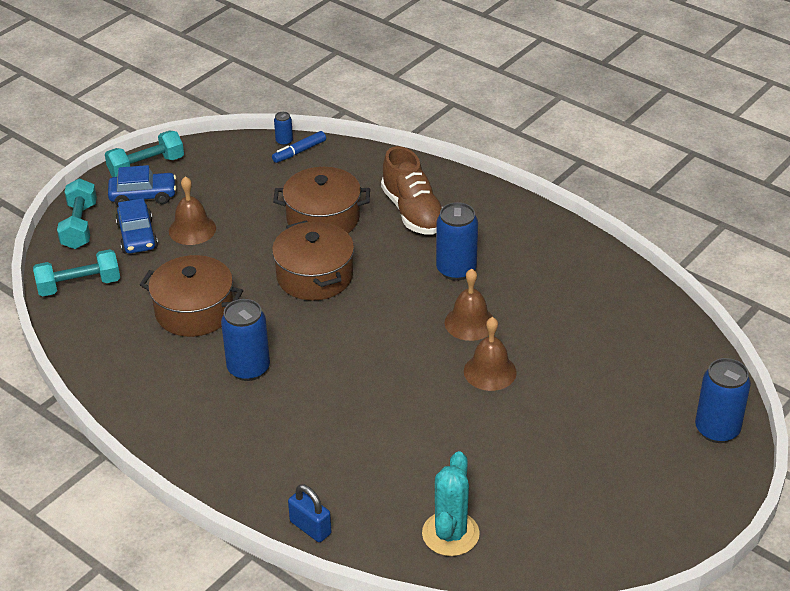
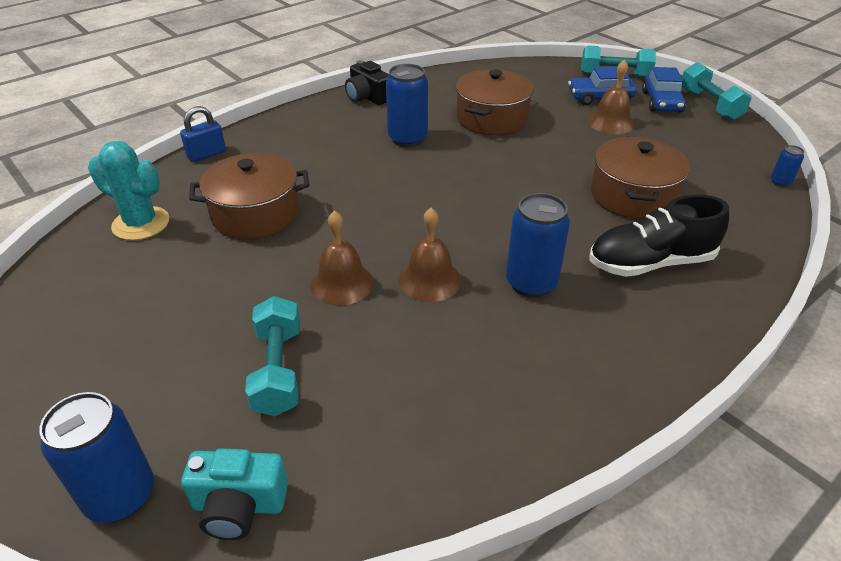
camera: 100 degrees right, 0 degrees up
turquoise dumbbell [33,249,120,296] -> turquoise dumbbell moved to [245,296,300,416]
blue marker [272,131,326,163] -> none
brown pot [272,221,354,301] -> brown pot moved to [189,153,309,239]
brown shoe [381,146,443,235] -> black shoe [589,195,729,277]
none -> turquoise camera [181,448,288,540]
none -> black camera [345,60,389,105]

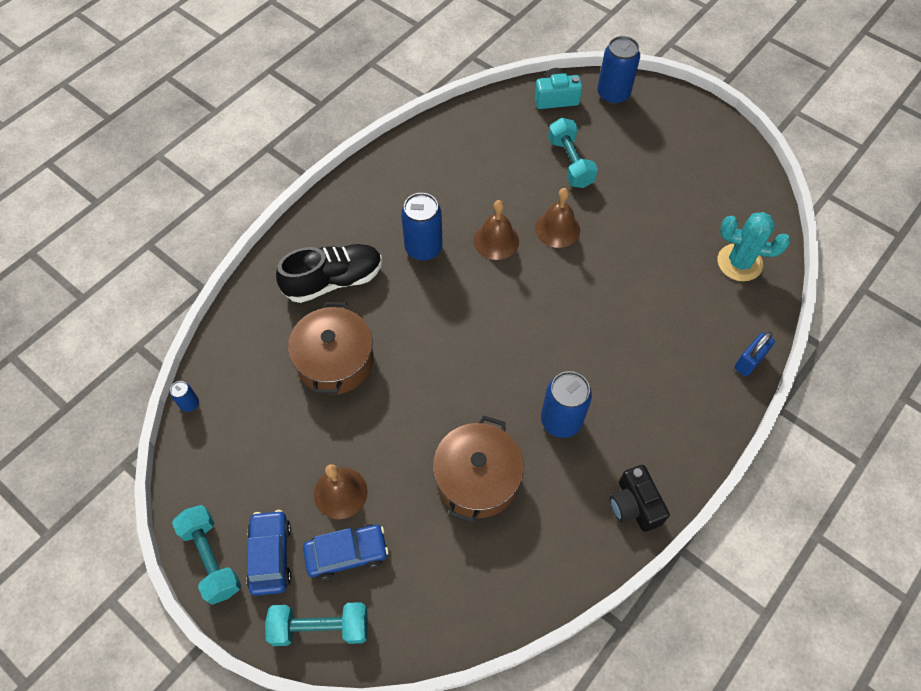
camera: 170 degrees right, 20 degrees up
brown pot [189,153,309,239] -> none
black camera [345,60,389,105] -> black camera turned 150 degrees counterclockwise [610,465,670,532]

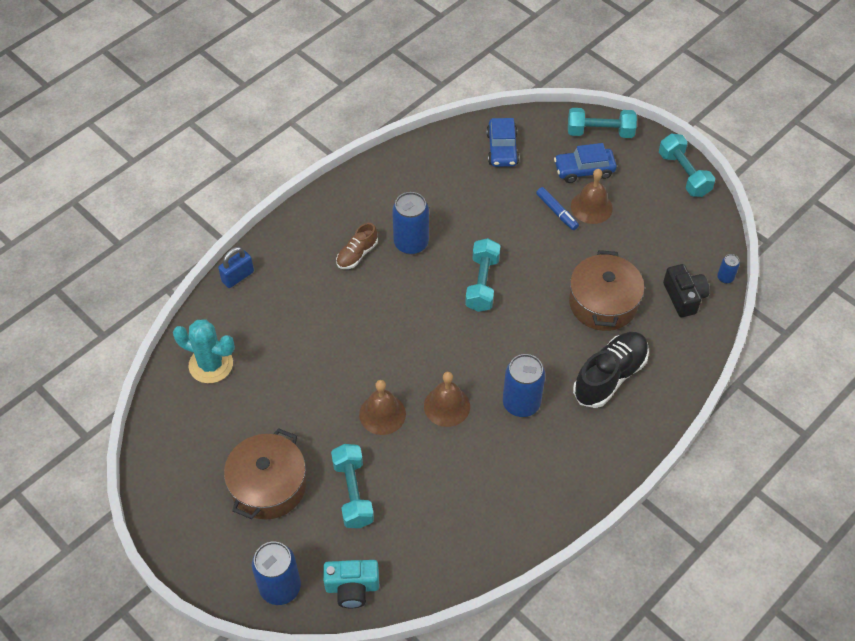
camera: 175 degrees left, 5 degrees down
blue car [246,510,291,596] -> blue car moved to [486,118,519,167]
black shoe [276,244,382,303] -> black shoe turned 150 degrees clockwise [573,332,649,408]
brown pot [433,415,524,523] -> brown pot moved to [224,428,306,520]
black camera [610,465,670,532] -> black camera moved to [663,264,710,317]
none -> brown shoe [336,223,378,269]
none -> turquoise dumbbell [465,238,501,312]
none -> blue marker [536,187,579,230]

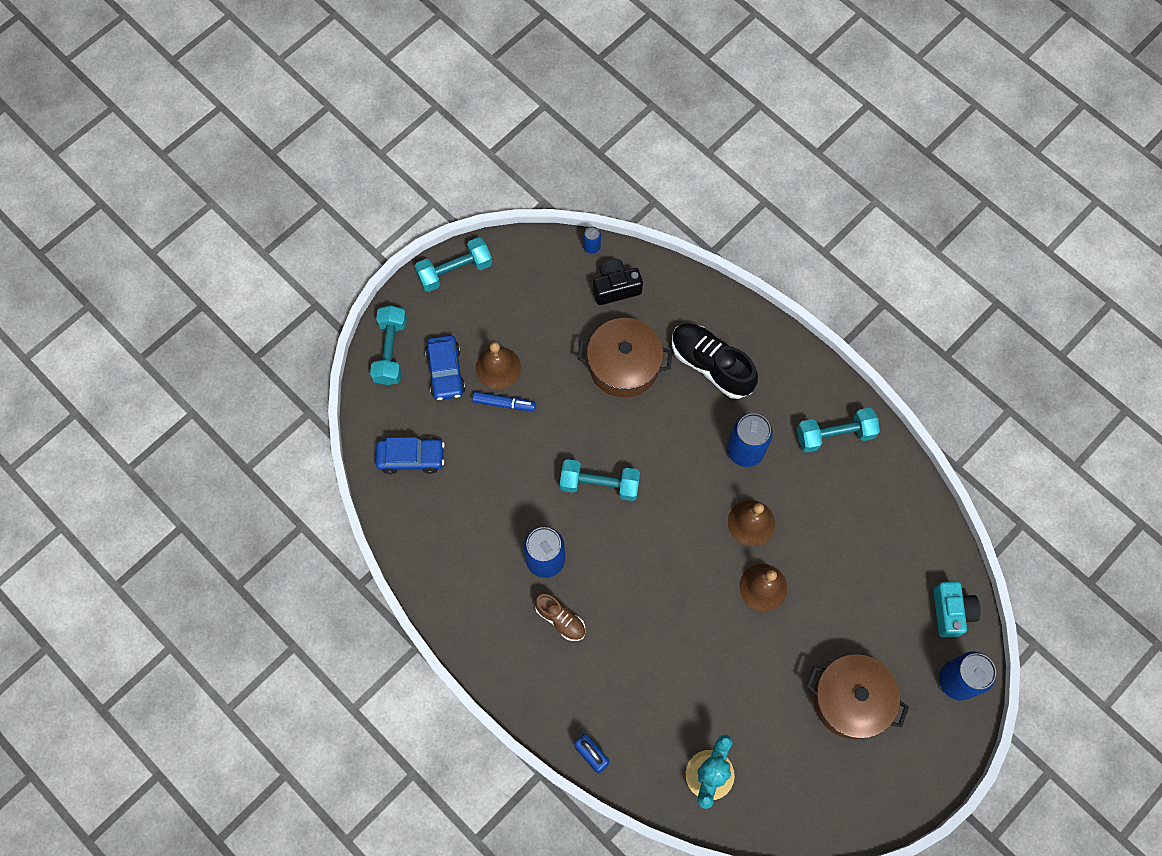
camera: 90 degrees left, 15 degrees up
turquoise dumbbell [331,444,374,528] -> turquoise dumbbell moved to [797,408,880,453]
blue marker [536,187,579,230] -> blue marker turned 45 degrees clockwise [472,392,536,411]

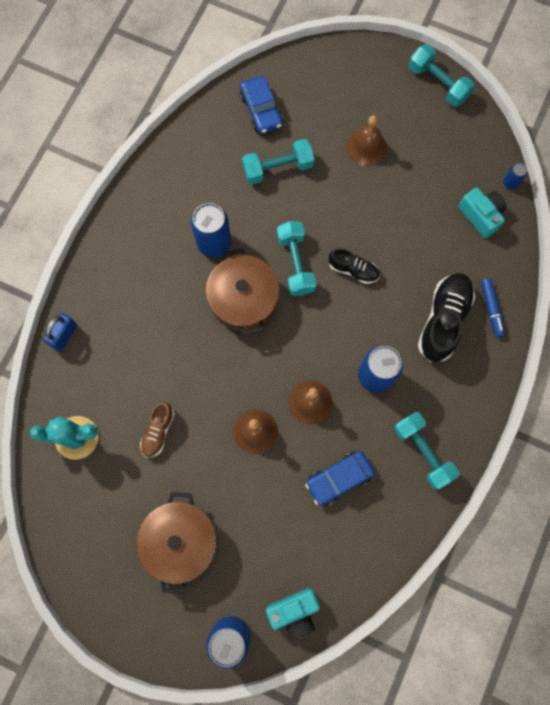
camera: 70 degrees right, 5 degrees up
turquoise dumbbell [370,306,407,385] -> turquoise dumbbell moved to [242,139,314,184]
blue car [425,335,465,400] -> blue car moved to [305,451,375,506]
blue marker [472,392,536,411] -> blue marker moved to [481,278,505,337]
brown shoe [535,593,585,641] -> brown shoe moved to [140,402,175,458]
brown pot [578,318,672,397] -> brown pot moved to [206,248,279,336]
black camera [593,259,643,305] -> turquoise camera [458,187,507,238]
none -> black shoe [329,248,380,284]

